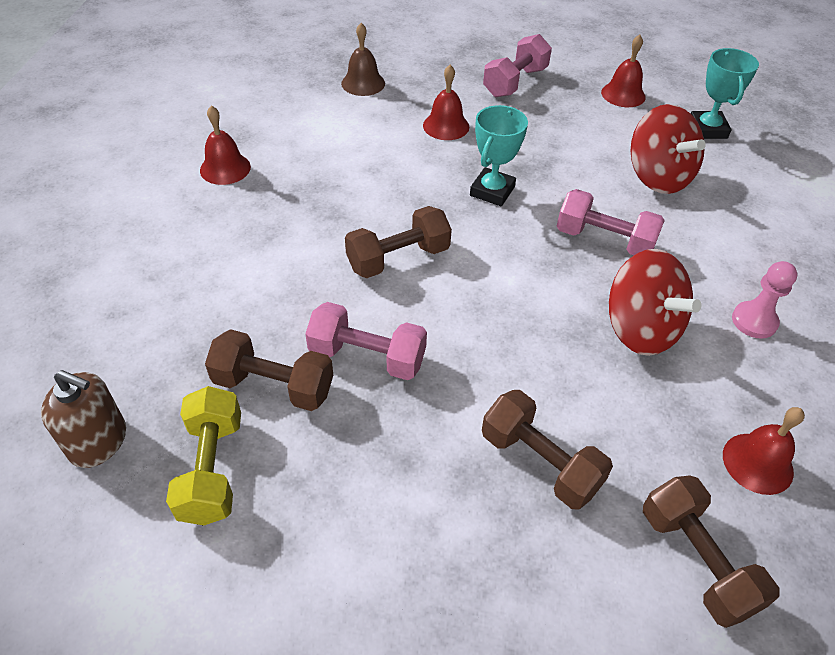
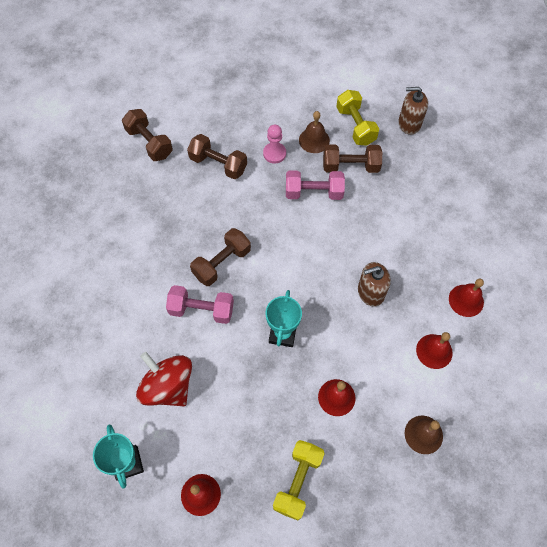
camera: 165 degrees right, 15 degrees up
brown dumbbell [345,206,452,278] -> brown dumbbell moved to [190,228,251,286]
pink dumbbell [483,34,552,97] -> yellow dumbbell [273,440,325,520]
red spinning top [609,249,702,356] -> none
red bell [723,407,805,495] -> red bell moved to [416,332,453,369]
pink pawn [732,261,797,339] -> pink pawn moved to [263,125,286,163]
none -> brown bell [299,111,330,153]
none -> brown soap dispenser [358,262,391,307]

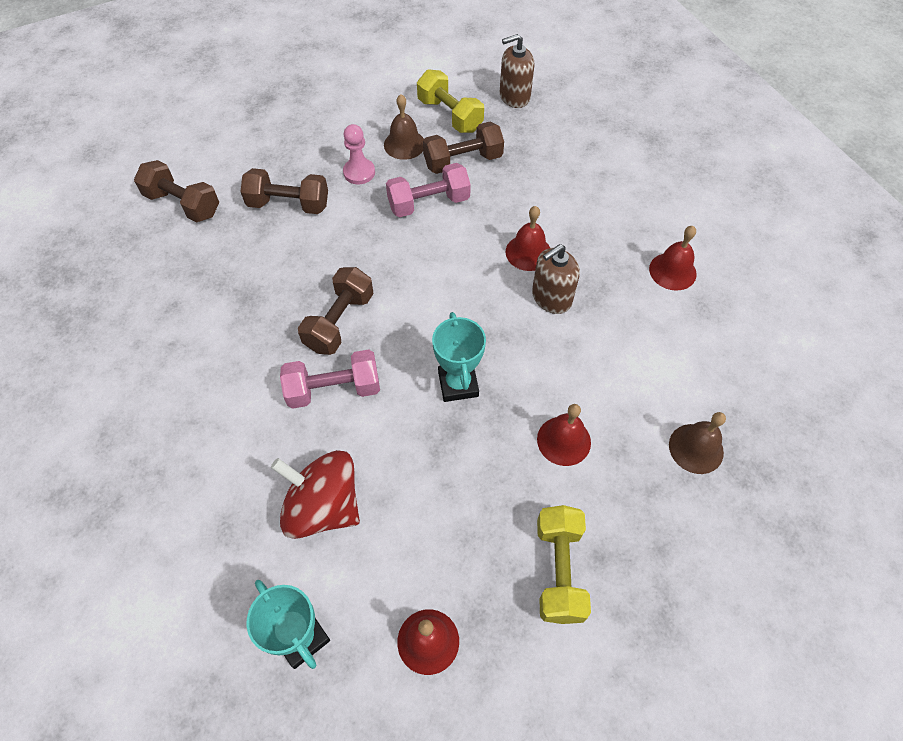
camera: 20 degrees left, 5 degrees down
red bell [416,332,453,369] -> red bell moved to [506,206,550,271]

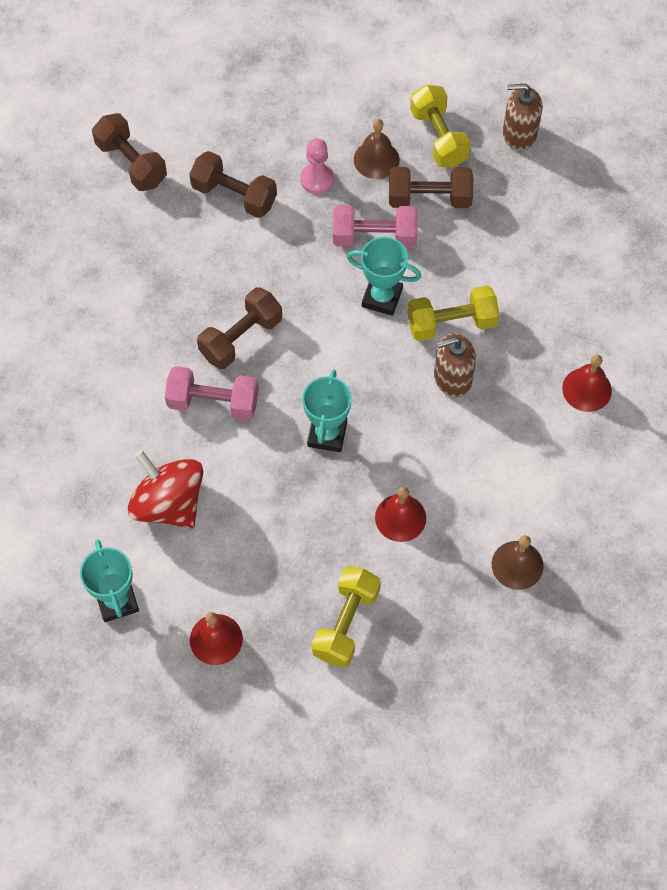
camera: 20 degrees right, 5 degrees up
red bell [506,206,550,271] -> yellow dumbbell [407,286,499,341]
none -> turquoise trophy [347,237,421,316]

